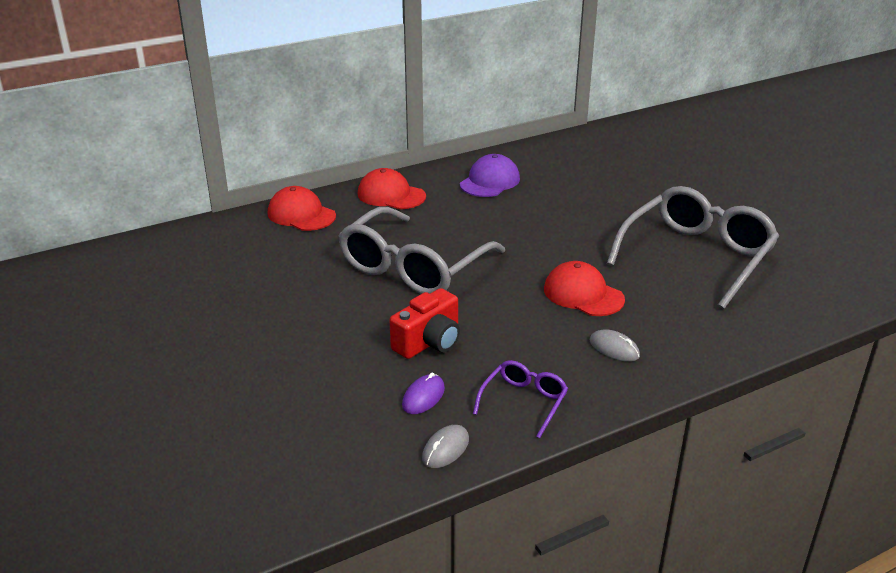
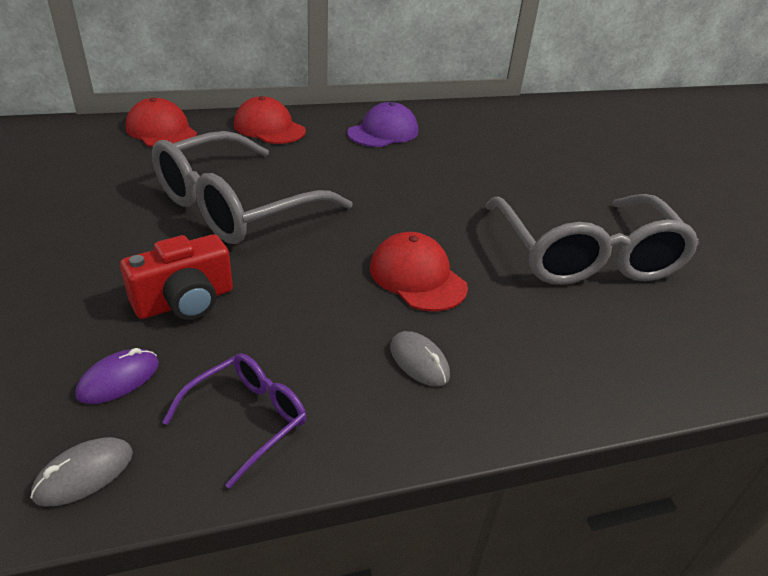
camera: 10 degrees right, 5 degrees up
grey glasses [607,186,779,309] -> grey glasses turned 120 degrees clockwise [486,194,700,285]

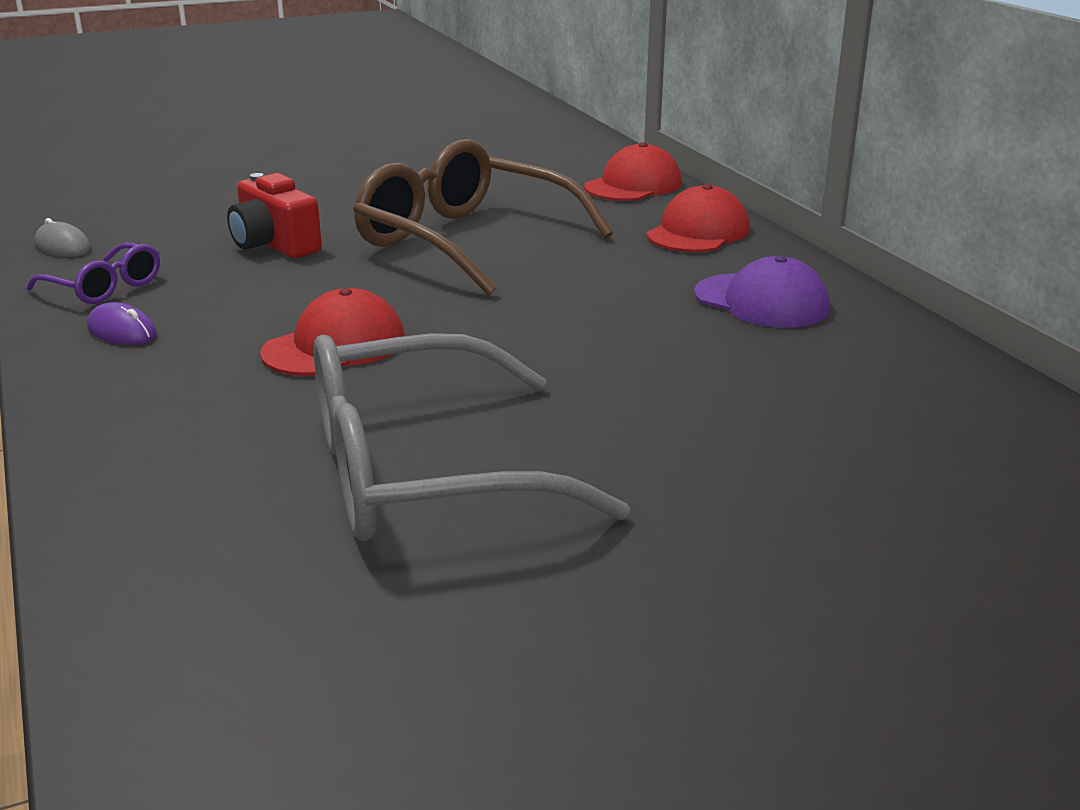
camera: 85 degrees right, 10 degrees down
purple mouse [75,348,159,404] -> purple mouse moved to [87,302,157,345]
grey glasses [152,131,352,244] -> brown glasses [353,139,613,296]
grey mouse [390,331,450,386] -> none

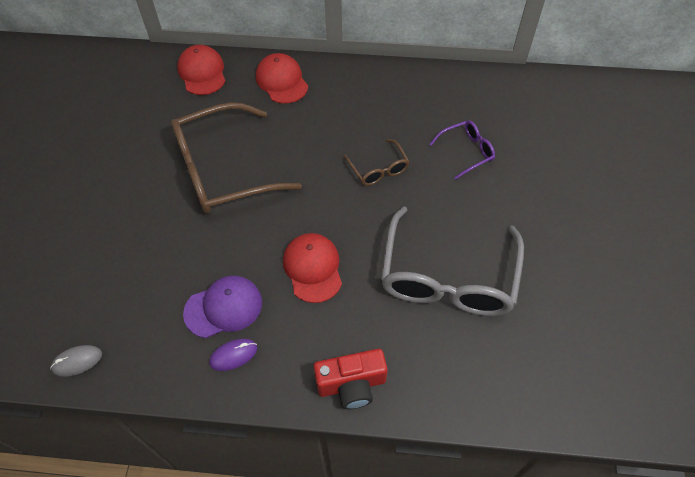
camera: 60 degrees left, 30 degrees up
purple glasses [26,243,160,304] -> purple glasses moved to [429,120,495,180]
red camera [227,173,322,258] -> red camera moved to [314,349,388,409]
purple cap [694,256,829,328] -> purple cap moved to [183,276,262,338]
none -> brown glasses [344,139,409,186]

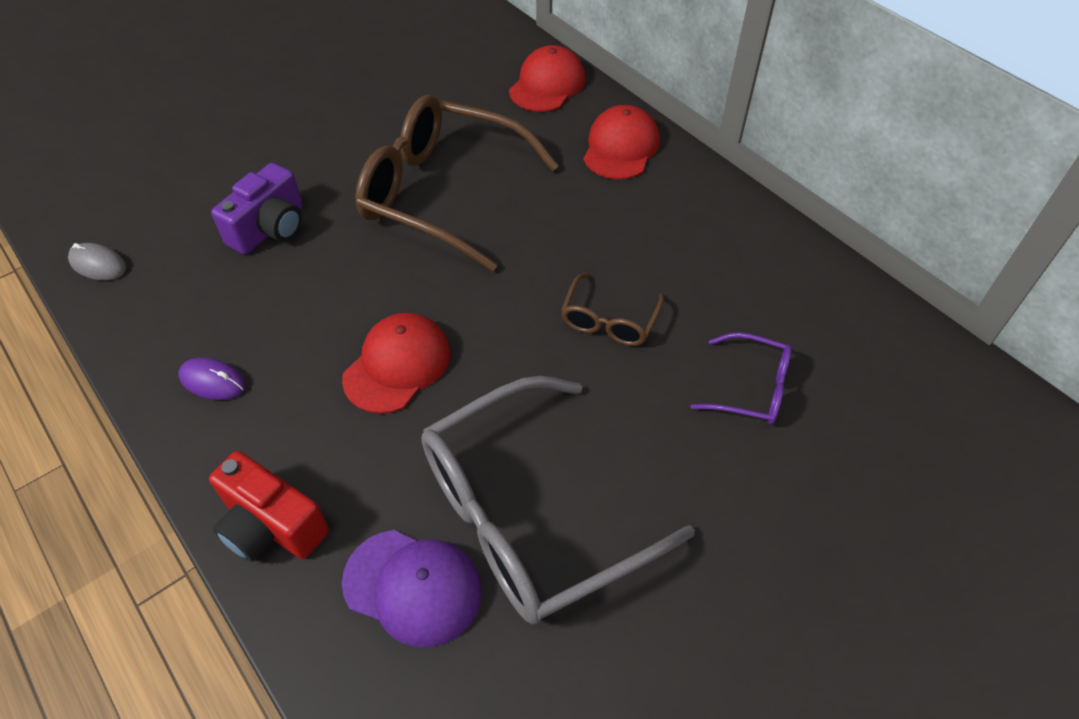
camera: 45 degrees right, 5 degrees down
purple cap [183,276,262,338] -> purple cap moved to [342,530,482,648]
none -> purple camera [211,163,303,255]

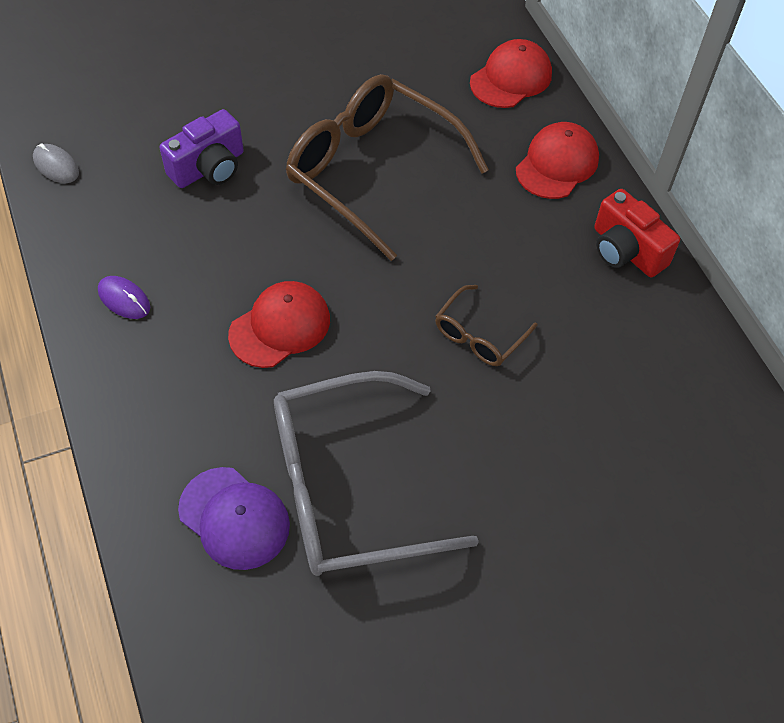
camera: 15 degrees right, 5 degrees up
red camera [209,451,329,562] -> red camera moved to [594,189,680,277]
purple glasses [691,332,792,425] -> none

